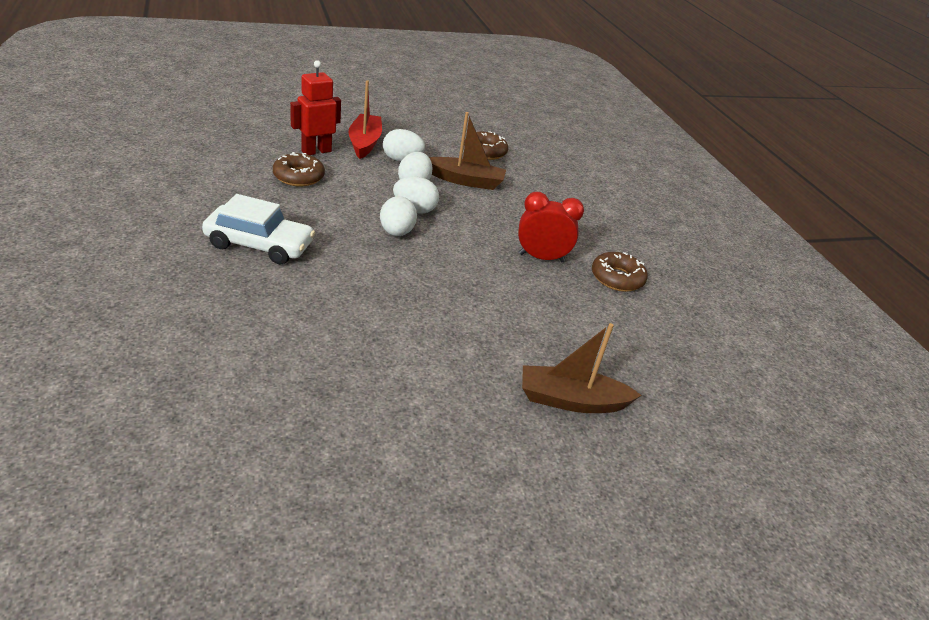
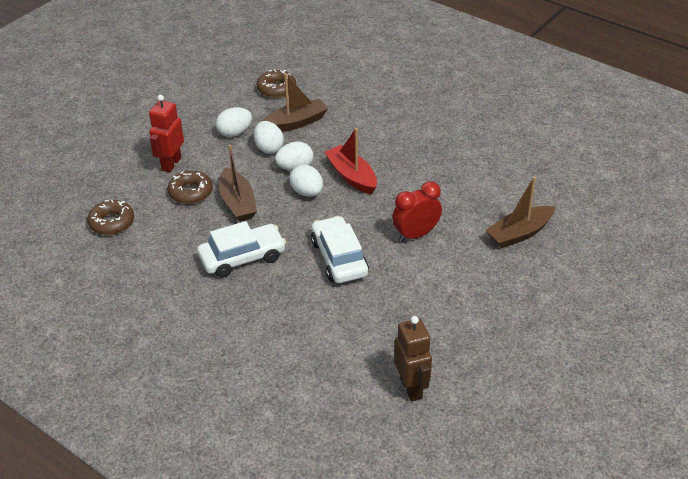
camera: 30 degrees left, 5 degrees up
red boat [348,80,382,159] -> red boat moved to [324,128,377,194]
red clock [518,192,584,262] -> red clock moved to [392,181,442,242]
brown donut [592,252,648,292] -> brown donut moved to [87,200,134,235]
none -> brown boat [219,145,257,222]
none -> white car [311,216,369,283]
none -> brown robot [394,316,432,402]

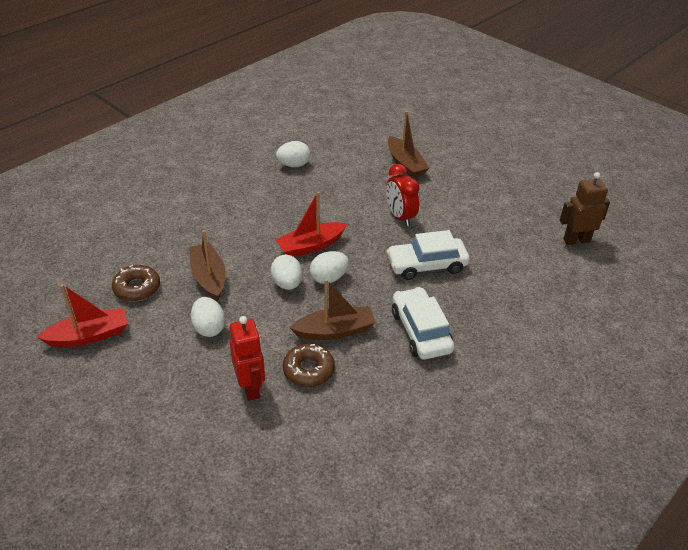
camera: 85 degrees left, 0 degrees up
brown donut [87,200,134,235] -> none
red robot [149,95,184,173] -> red robot turned 135 degrees counterclockwise [230,316,265,401]
white egg [254,121,284,154] -> white egg moved to [276,141,311,167]
none -> red boat [37,284,127,347]

